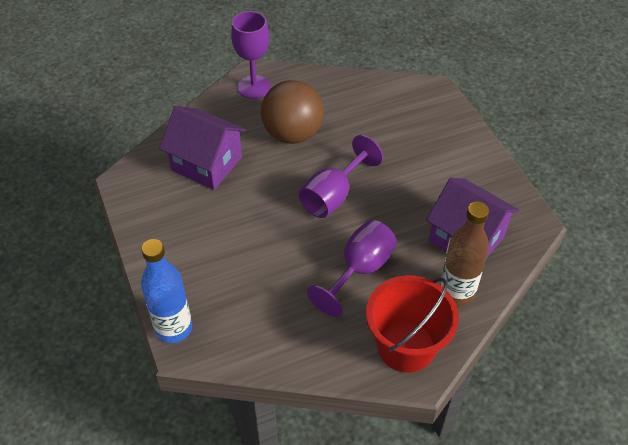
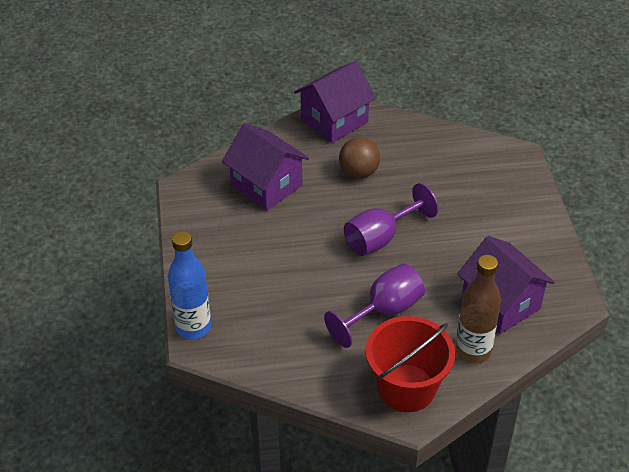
camera: 15 degrees right, 5 degrees down
purple goblet [231,11,271,99] -> purple house [294,61,376,143]
brown ball [261,80,324,144] -> brown ball [339,137,380,179], size x0.65

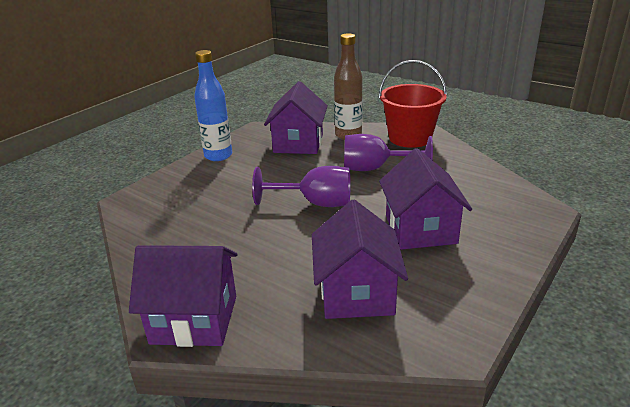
camera: 135 degrees left, 15 degrees down
blue bottle [168,231,211,339] -> blue bottle moved to [194,50,232,161]
brown ball [339,137,380,179] -> none
none -> purple house [379,148,472,250]

